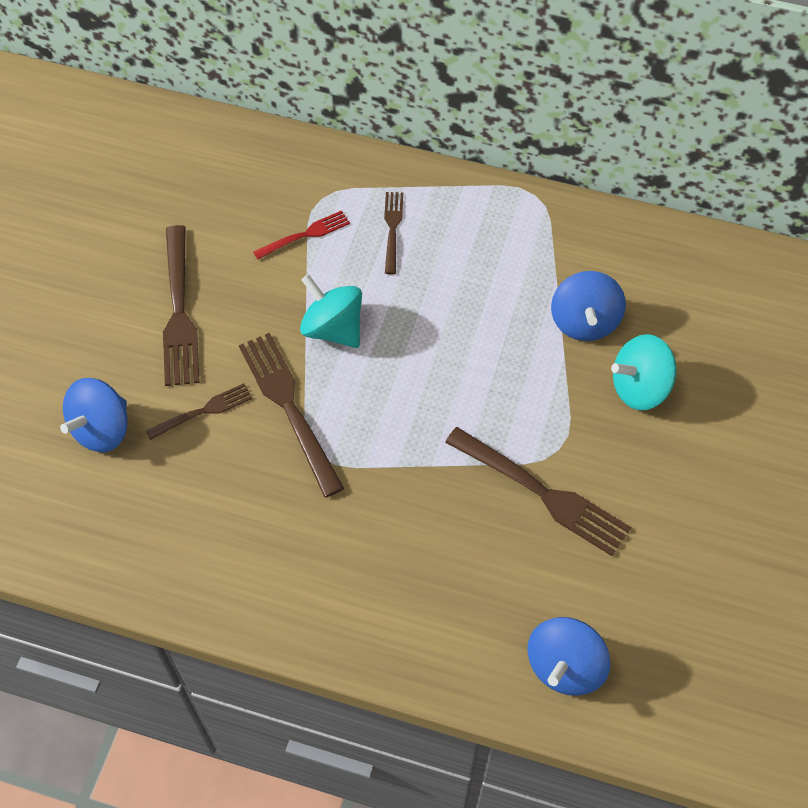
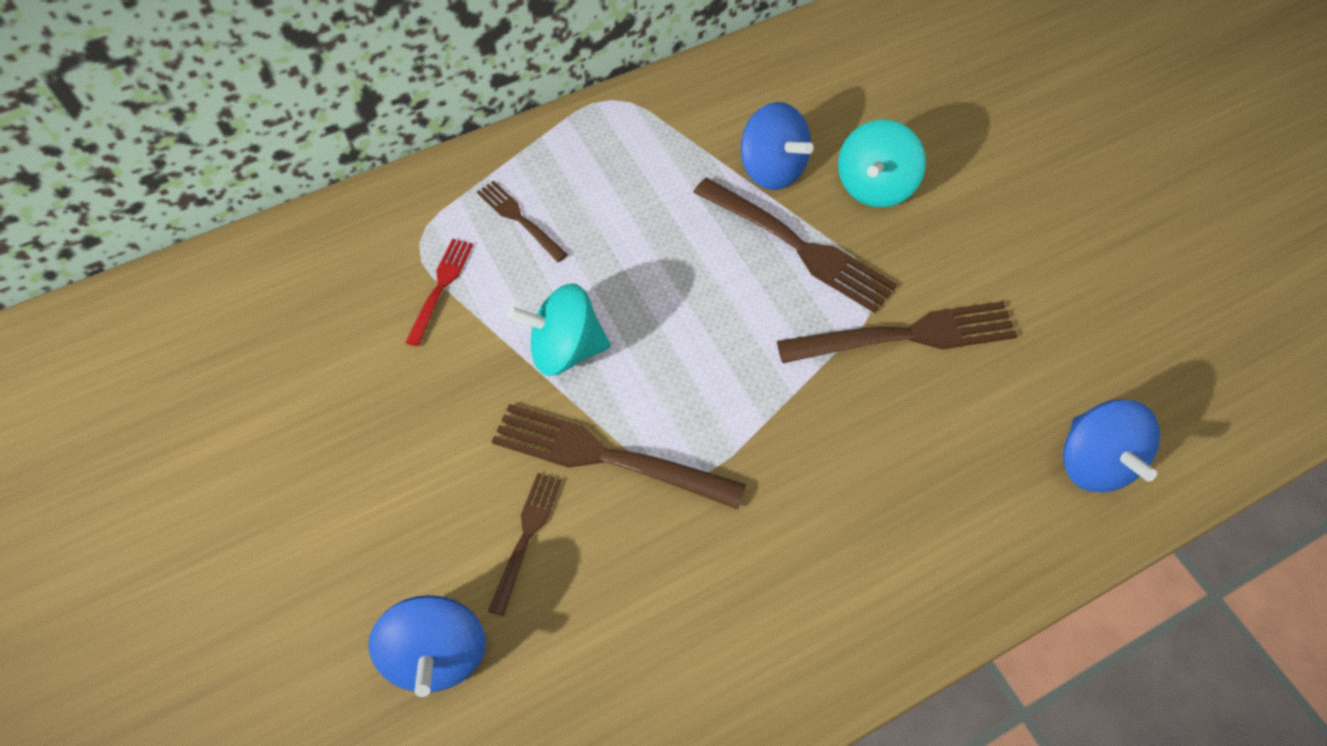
camera: 45 degrees left, 0 degrees up
brown fork [163,225,200,386] -> brown fork moved to [694,178,897,313]

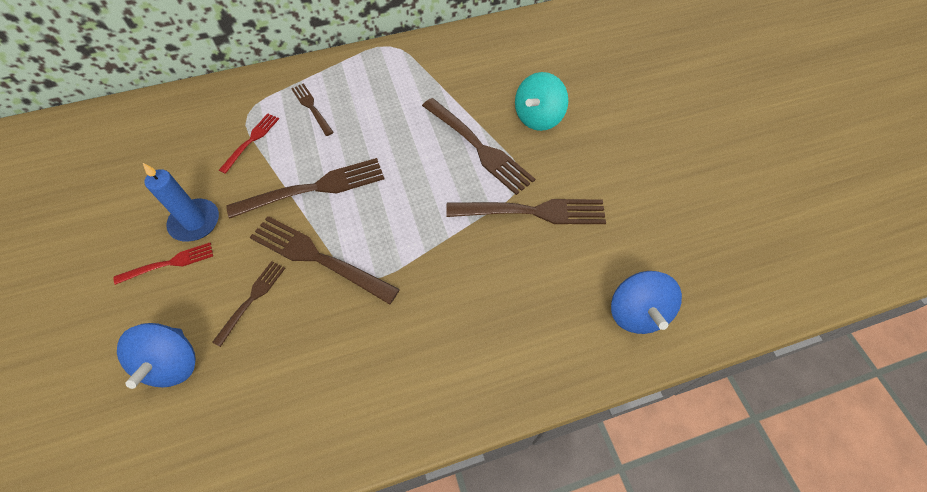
camera: 10 degrees right, 0 degrees up
turquoise spinning top [508,284,610,376] -> brown fork [226,158,384,219]
blue spinning top [741,102,814,190] -> none
none -> red fork [113,243,213,285]
none -> blue candle [143,163,219,241]

